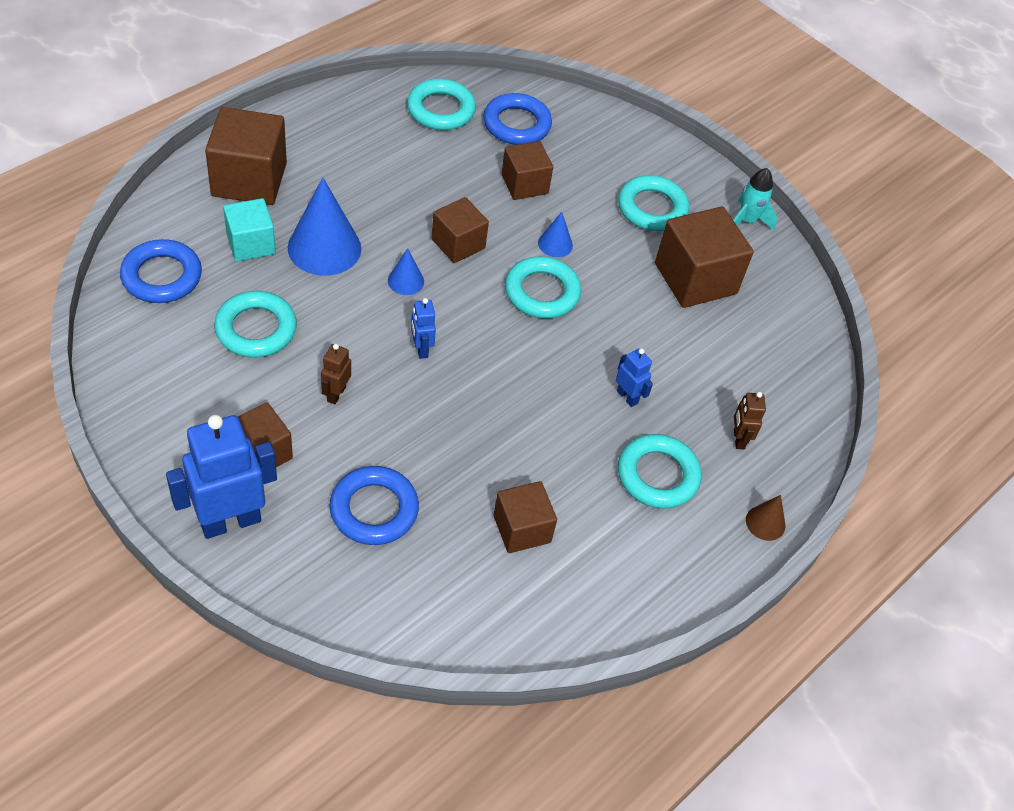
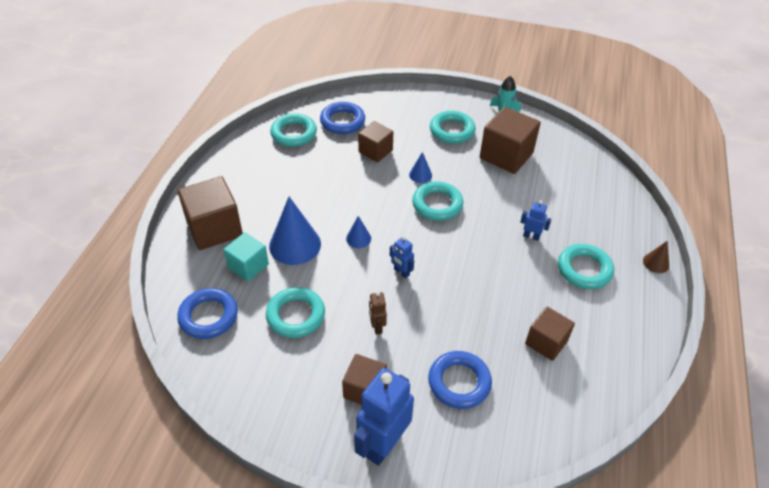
camera: 25 degrees left, 5 degrees down
brown cube [432,197,489,263] -> none
brown robot [734,392,766,449] -> none

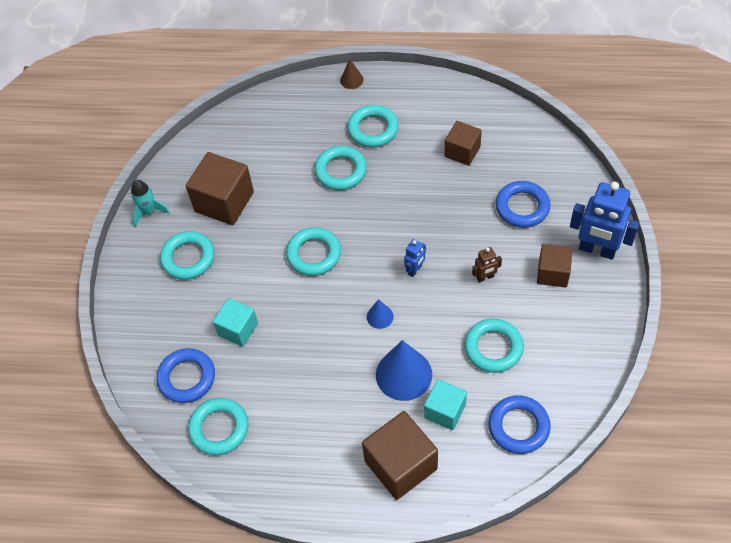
camera: 95 degrees left, 10 degrees up
brown cube [358,121,393,162] -> turquoise cube [213,298,258,347]
blue cone [409,152,432,183] -> none
blue robot [520,200,551,241] -> turquoise ring [314,146,367,190]

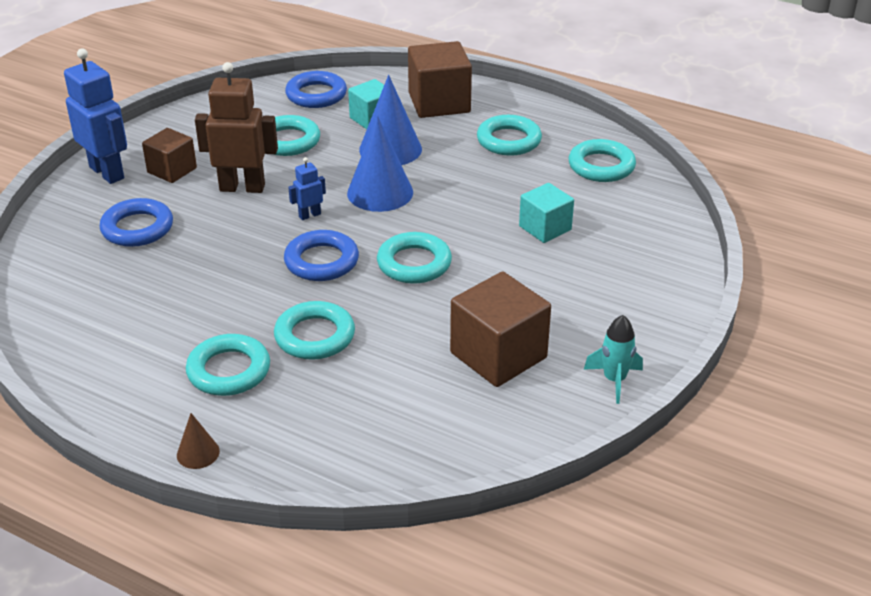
camera: 160 degrees left, 20 degrees down
blue ring [156,348,215,403] -> blue ring moved to [284,230,359,281]
turquoise ring [160,231,215,280] -> turquoise ring moved to [477,115,542,156]
blue cone [367,299,394,329] -> blue cone [347,116,413,212], size x2.03
brown cube [444,121,482,166] -> none
brown robot [472,247,502,283] -> brown robot [195,62,278,193], size x2.11

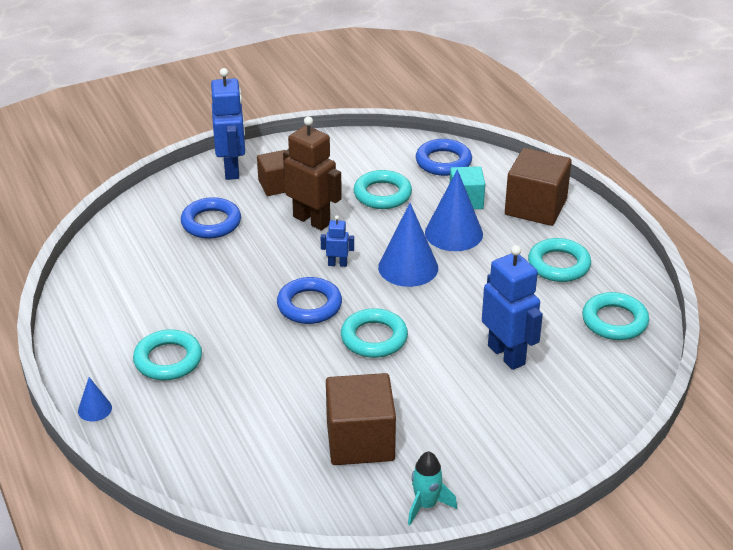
camera: 35 degrees right, 0 degrees up
brown cone [177,413,220,469] -> blue cone [78,377,112,421]
turquoise ring [274,301,355,360] -> none
turquoise cube [519,183,574,243] -> blue robot [482,245,543,370]

